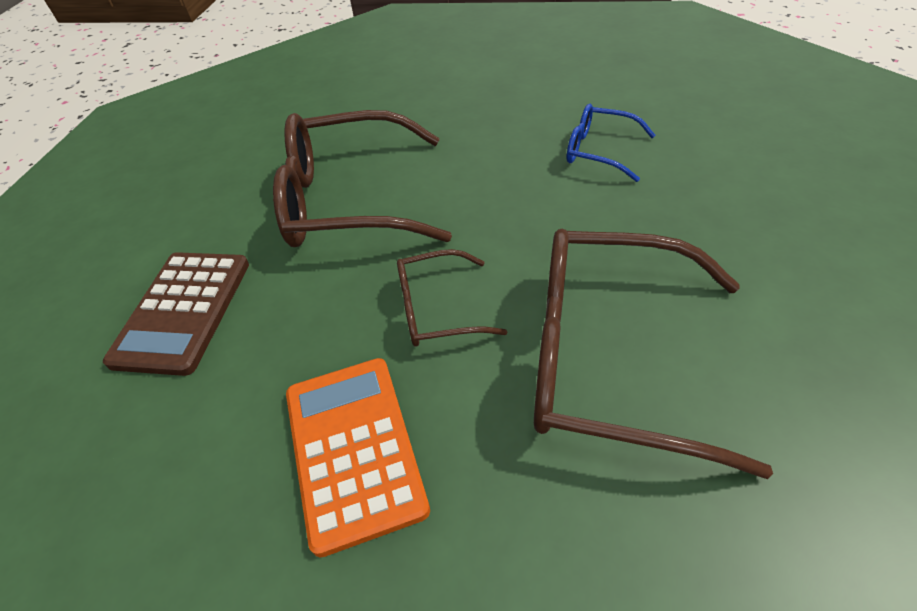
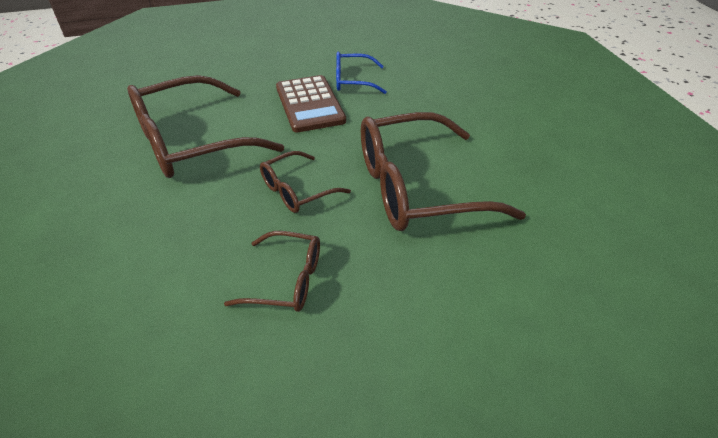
camera: 30 degrees left, 5 degrees down
brown calculator [103,252,249,376] -> brown calculator moved to [276,75,346,133]
orange calculator [286,358,430,558] -> brown glasses [224,231,320,312]

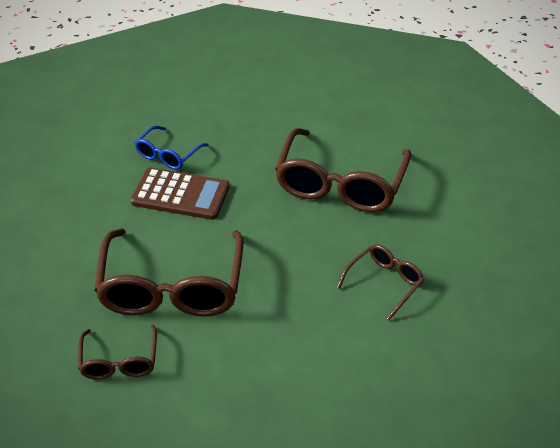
camera: 60 degrees left, 0 degrees up
brown glasses [260,151,351,213] -> brown glasses moved to [78,325,157,379]

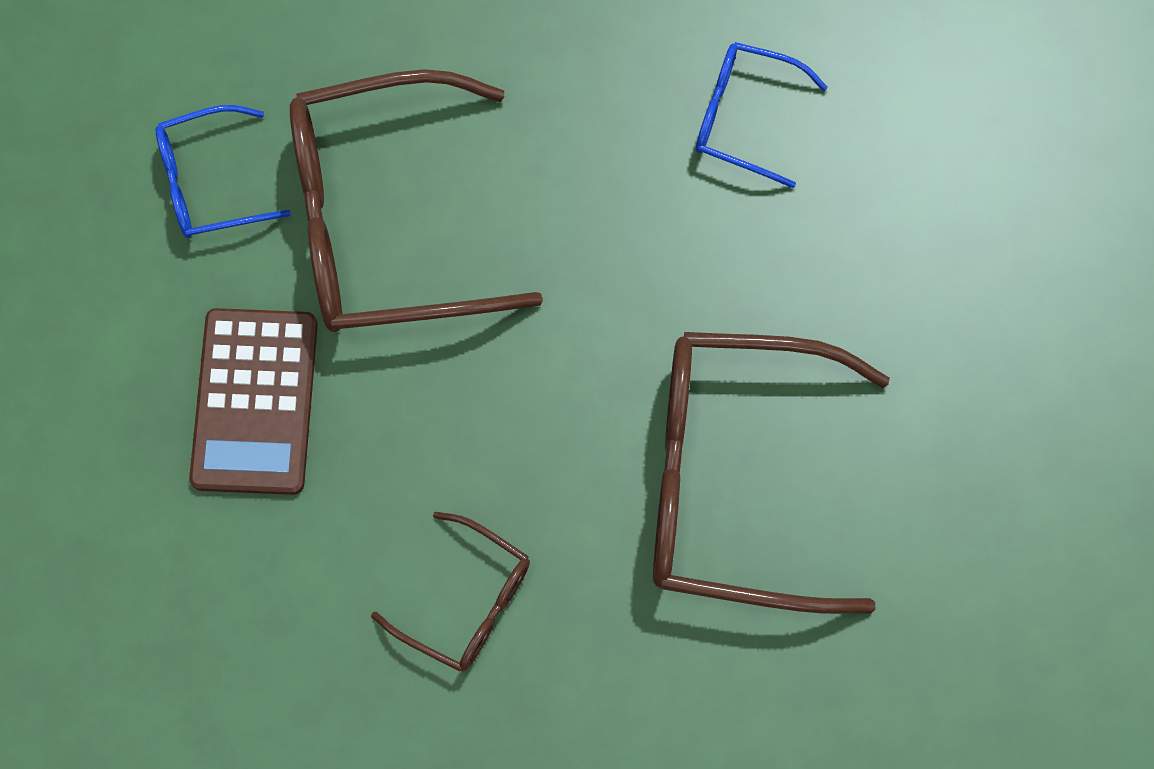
camera: 80 degrees right, 30 degrees up
brown glasses [78,325,157,379] -> blue glasses [156,105,291,238]
brown calculator [130,168,229,220] -> brown calculator moved to [189,308,318,495]

